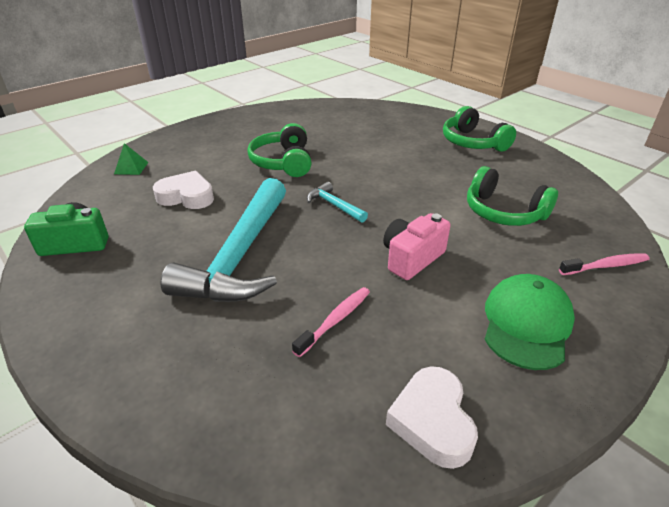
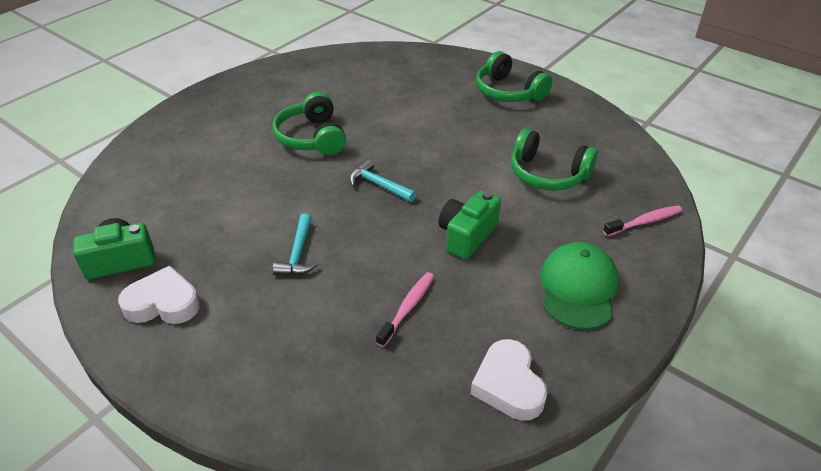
camera: 10 degrees left, 5 degrees up
green pyramid [114,143,149,175] -> none
white heart [153,171,214,209] -> white heart moved to [118,266,200,324]
turquoise hammer [161,178,286,302] -> turquoise hammer [273,213,318,275], size x0.43
pink camera [383,213,451,280] -> green camera [438,191,501,259]

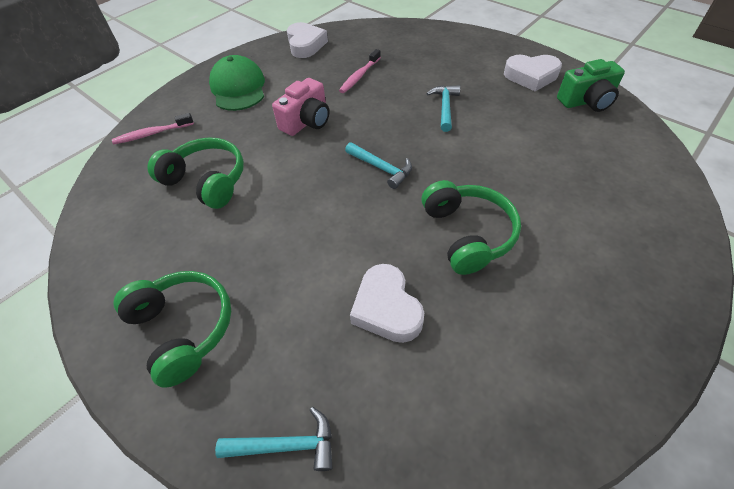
camera: 175 degrees left, 10 degrees up
green camera [438,191,501,259] -> pink camera [272,78,329,136]
green cap [540,242,619,330] -> green cap turned 150 degrees clockwise [209,55,265,111]
none -> turquoise hammer [215,407,333,471]
none -> white heart [350,264,424,343]

